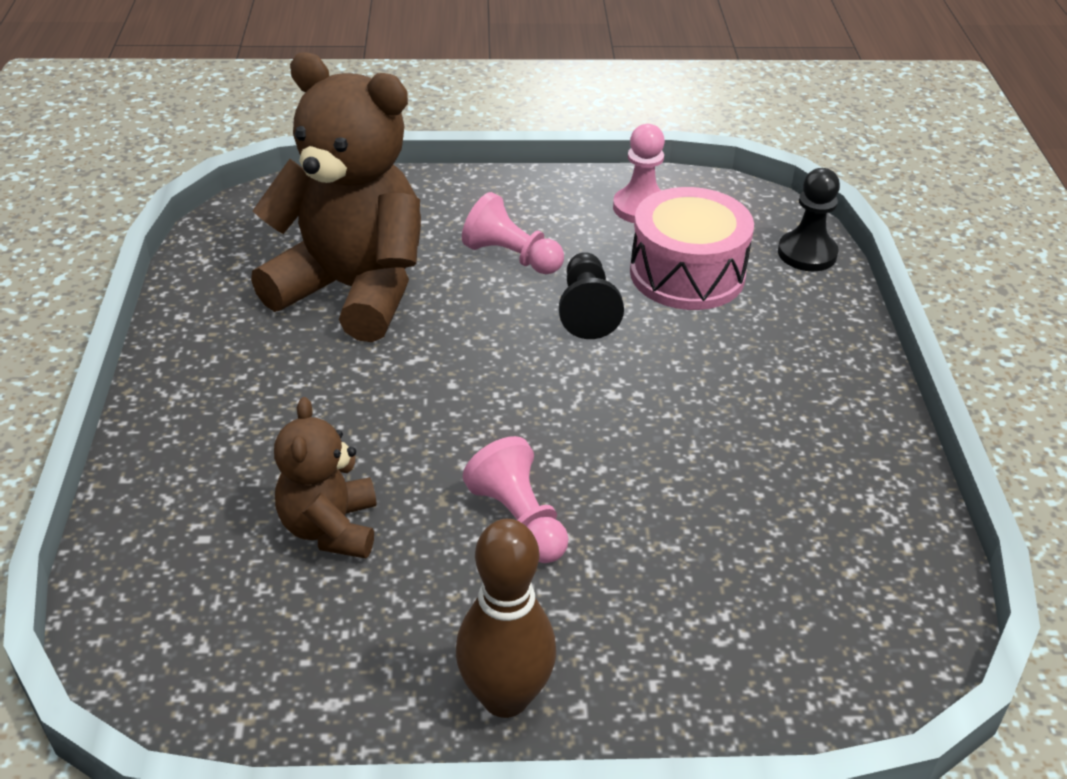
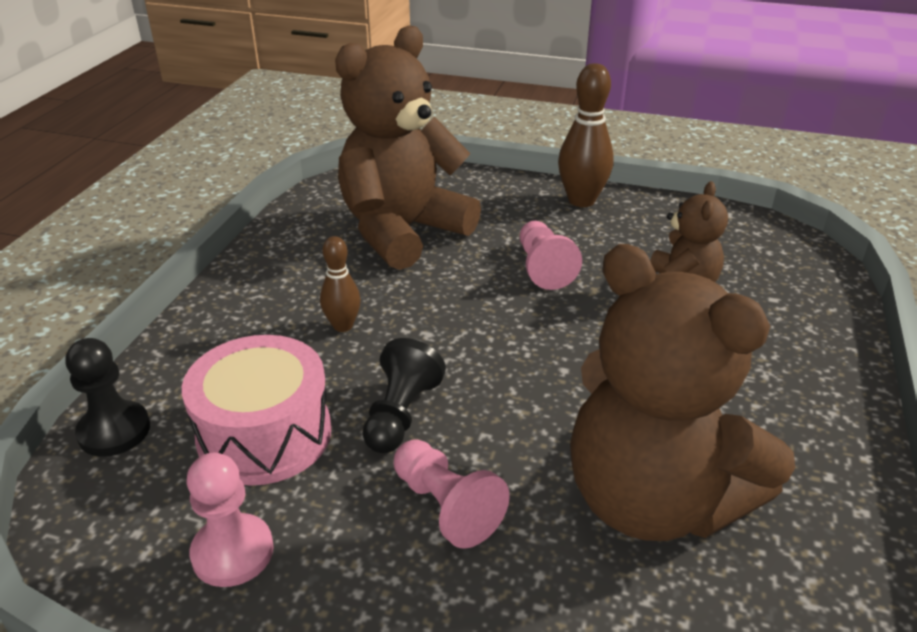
camera: 160 degrees left, 5 degrees down
none -> brown bowling pin [320,236,361,332]
none -> brown teddy bear [335,25,481,270]

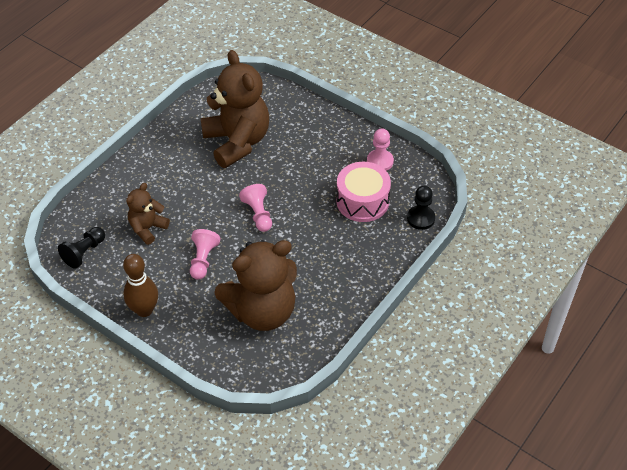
camera: 160 degrees left, 15 degrees up
brown bowling pin [320,236,361,332] -> none
black pawn [362,338,446,453] -> black pawn moved to [58,227,105,269]
pink pawn [394,439,510,549] -> pink pawn moved to [239,184,272,232]

